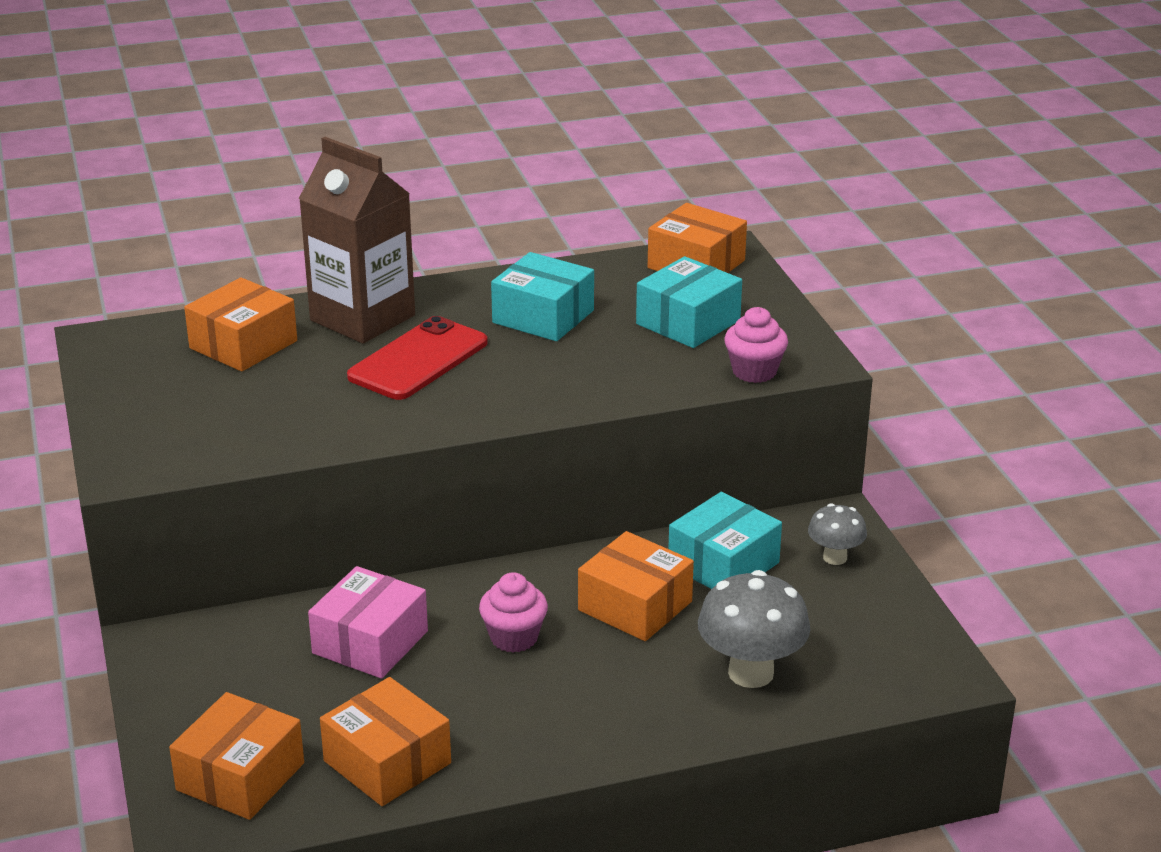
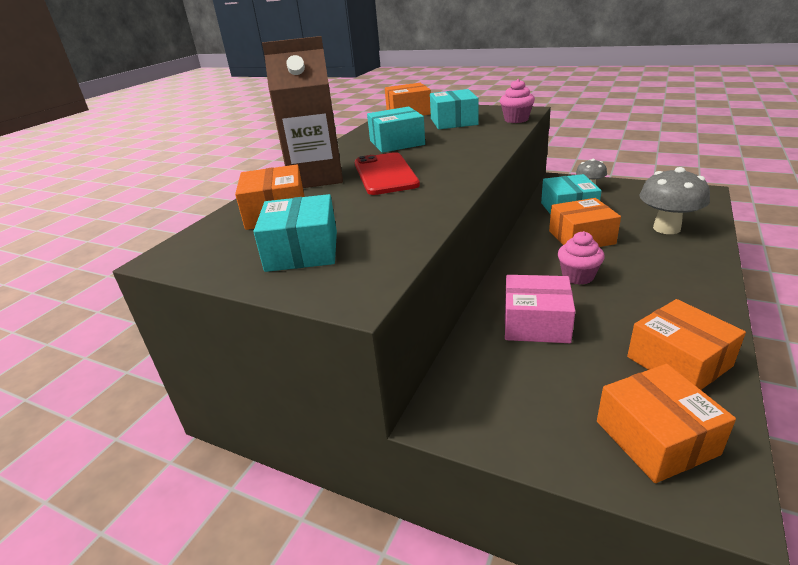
camera: 45 degrees left, 0 degrees up
pink box [308,566,428,678] -> pink box turned 60 degrees counterclockwise [505,275,575,343]
orange box [320,677,451,806] -> orange box turned 60 degrees clockwise [627,299,746,390]
none -> turquoise box [253,194,337,272]

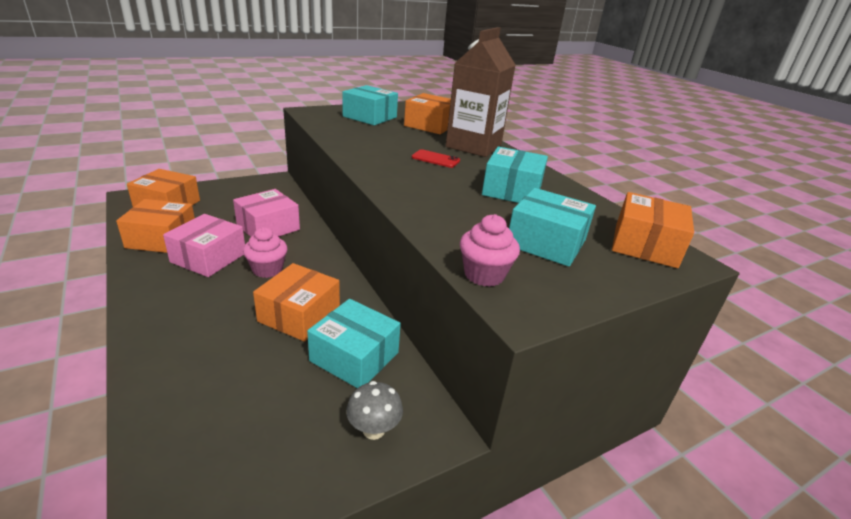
camera: 120 degrees right, 0 degrees up
red phone [355,152,420,195] -> red phone [412,149,460,168], size x0.52
grey mushroom [639,167,710,234] -> none
none -> pink box [163,214,245,277]

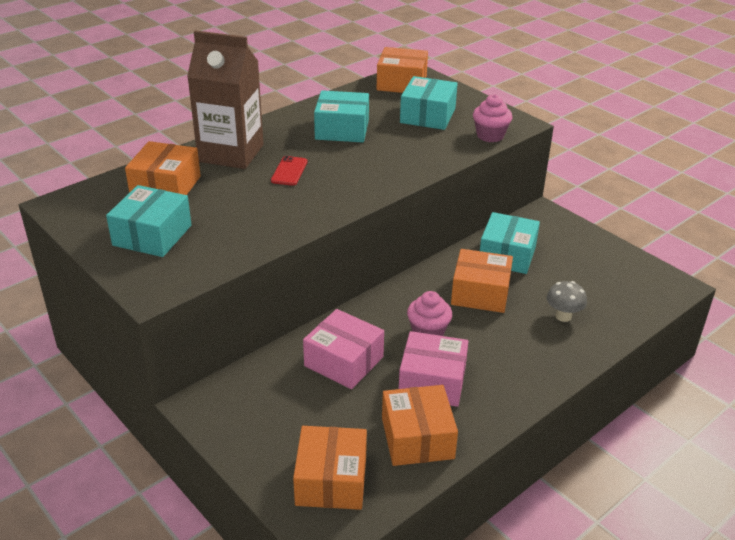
camera: 100 degrees left, 5 degrees up
grey mushroom [346,381,403,440] -> grey mushroom moved to [547,281,587,322]

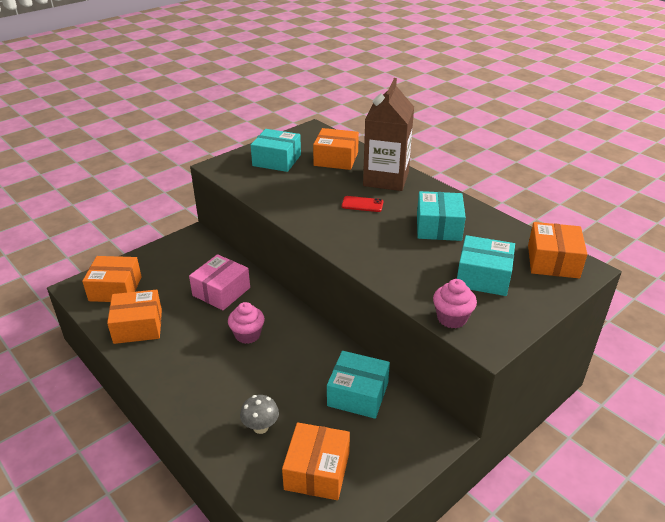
camera: 90 degrees right, 0 degrees up
pink box [399,331,468,407] -> none
orange box [451,249,513,313] -> orange box moved to [282,422,350,500]

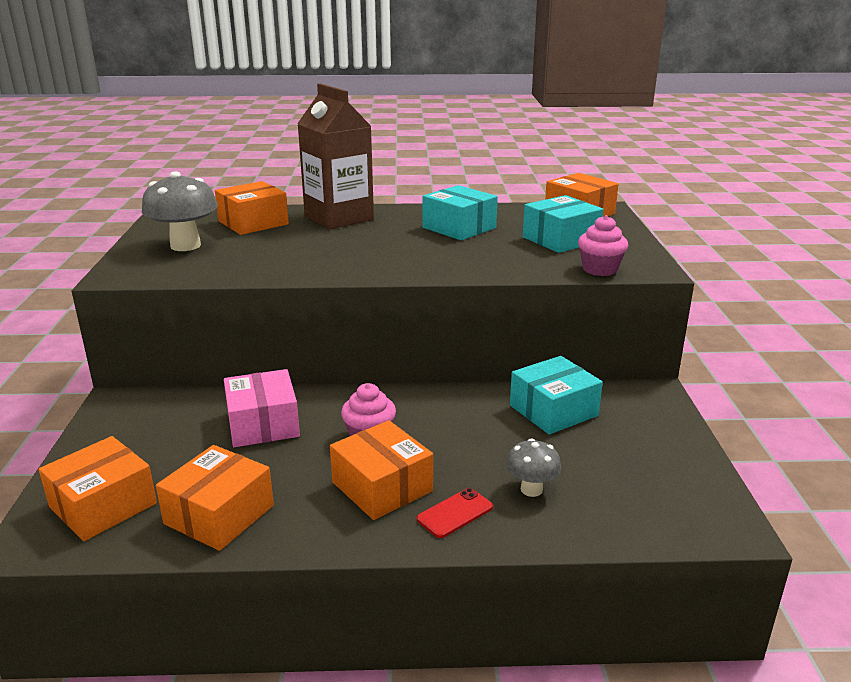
camera: 50 degrees left, 10 degrees down
turquoise box [251,129,301,172] -> grey mushroom [142,171,218,251]
orange box [282,422,350,500] -> orange box moved to [330,420,433,520]
red phone [342,196,383,212] -> red phone moved to [417,488,493,538]

